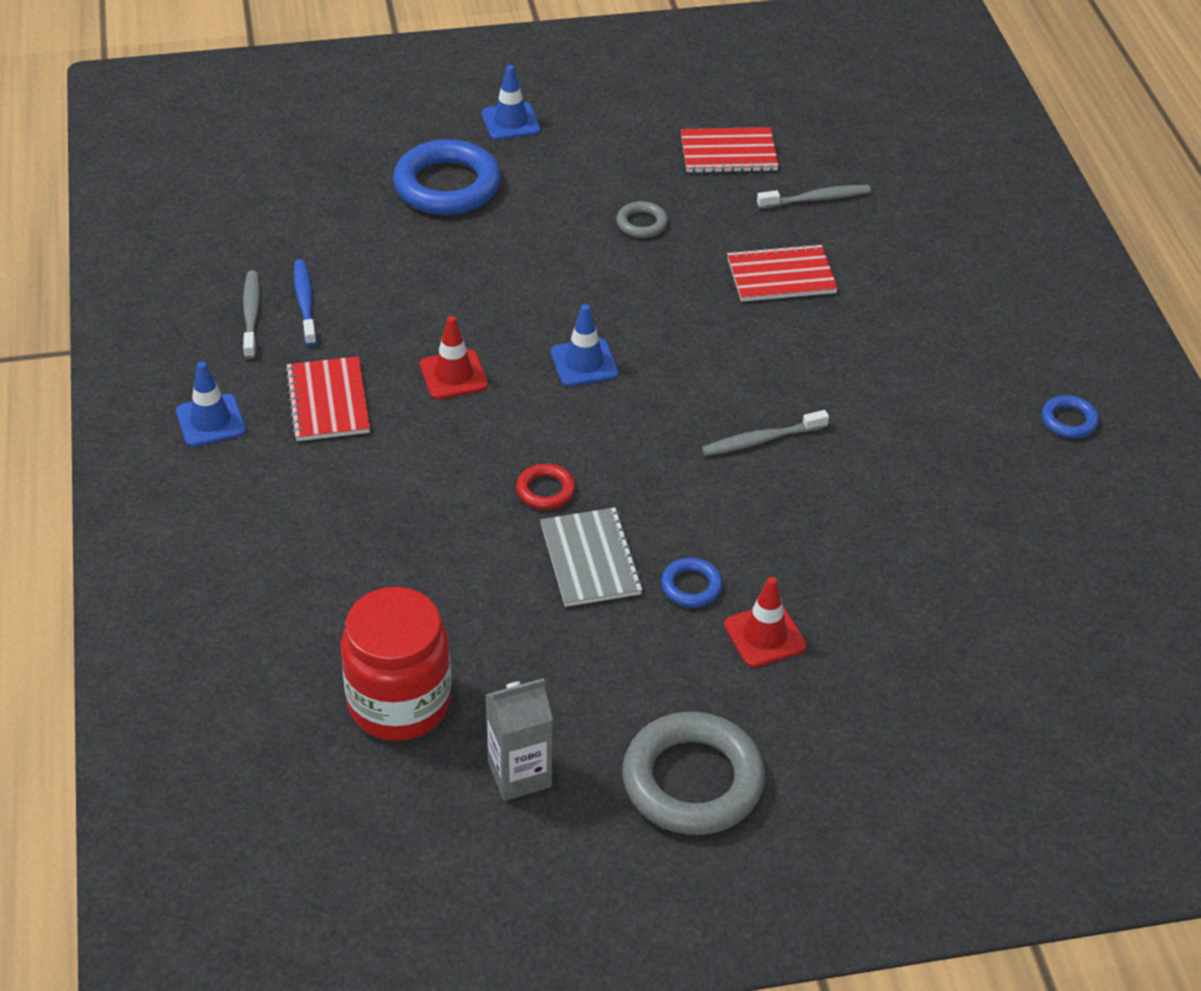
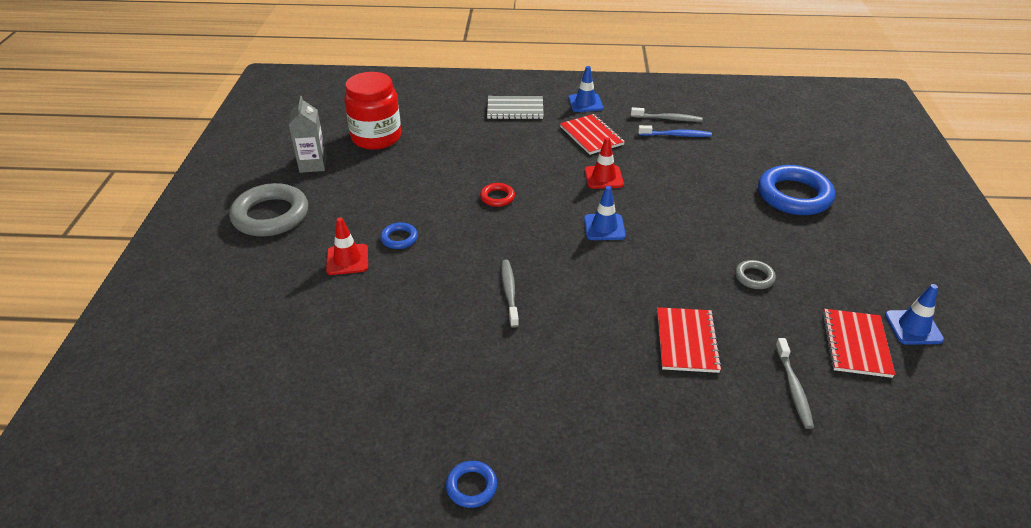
camera: 105 degrees right, 5 degrees down
red notebook [285,356,370,441] -> red notebook turned 60 degrees clockwise [560,114,625,155]
blue traffic cone [482,65,540,140] -> blue traffic cone moved to [885,284,944,345]
grey notebook [540,508,643,607] -> grey notebook moved to [487,96,544,119]

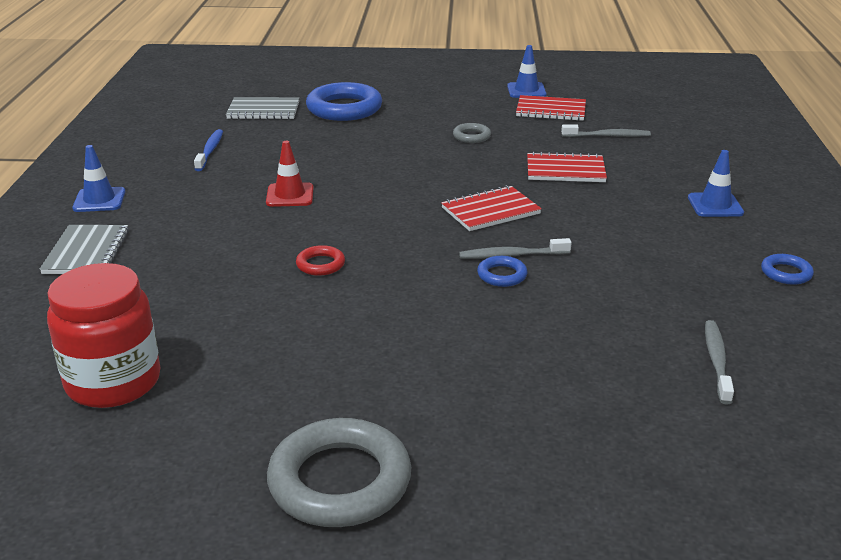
camera: 90 degrees left, 10 degrees down
grey carton [289,96,327,173] -> none
red traffic cone [326,217,368,275] -> none
blue ring [380,222,418,249] -> blue ring moved to [477,256,528,287]
red notebook [560,114,625,155] -> red notebook moved to [441,185,542,231]
blue traffic cone [584,186,626,240] -> blue traffic cone moved to [688,150,744,217]
grey toothbrush [631,107,702,122] -> grey toothbrush moved to [705,320,734,405]
none -> grey notebook [226,97,299,120]

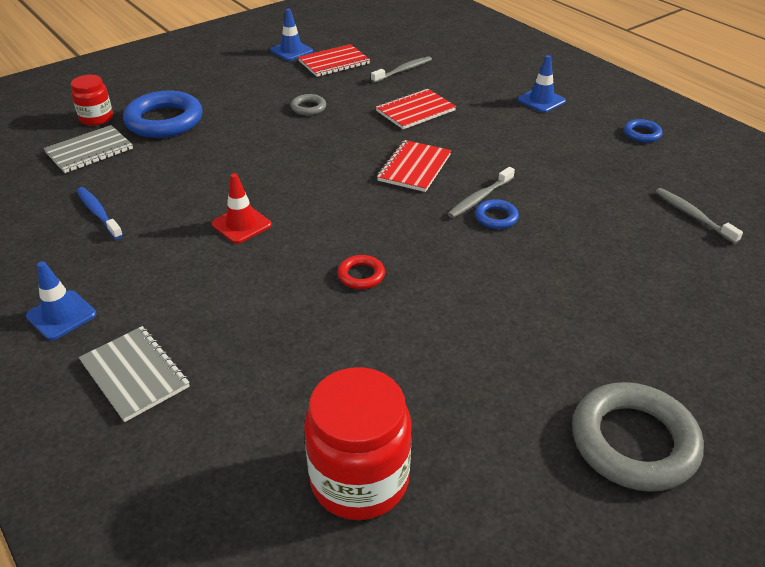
camera: 40 degrees left, 10 degrees up
none -> red jar [71,75,113,126]

